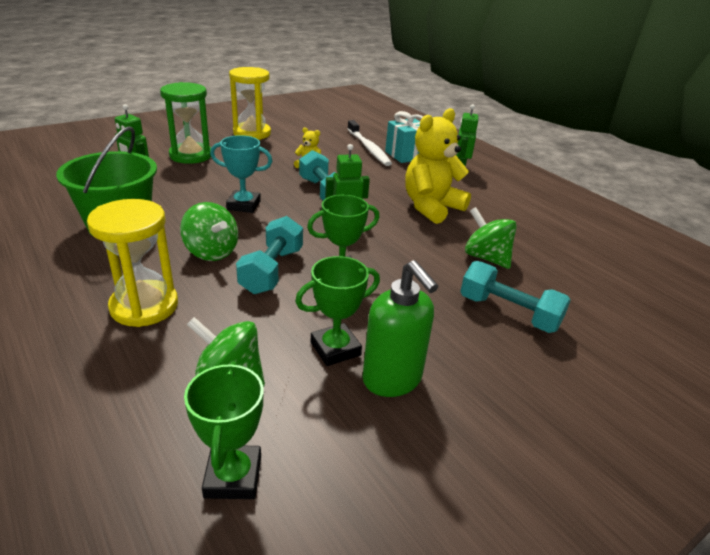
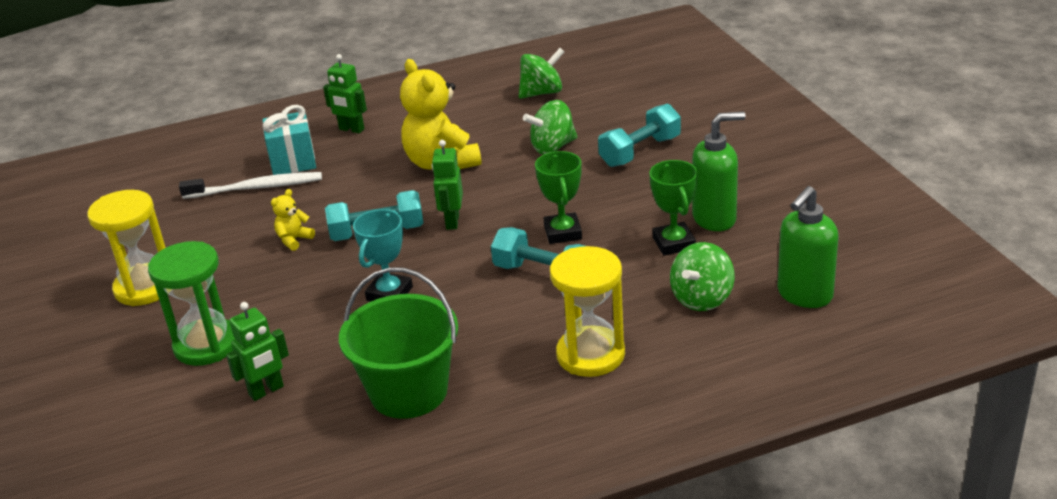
camera: 70 degrees left, 0 degrees up
green spinning top [180,202,238,261] -> green spinning top moved to [519,48,564,99]
green trophy [184,361,263,499] -> green soap dispenser [777,186,839,308]

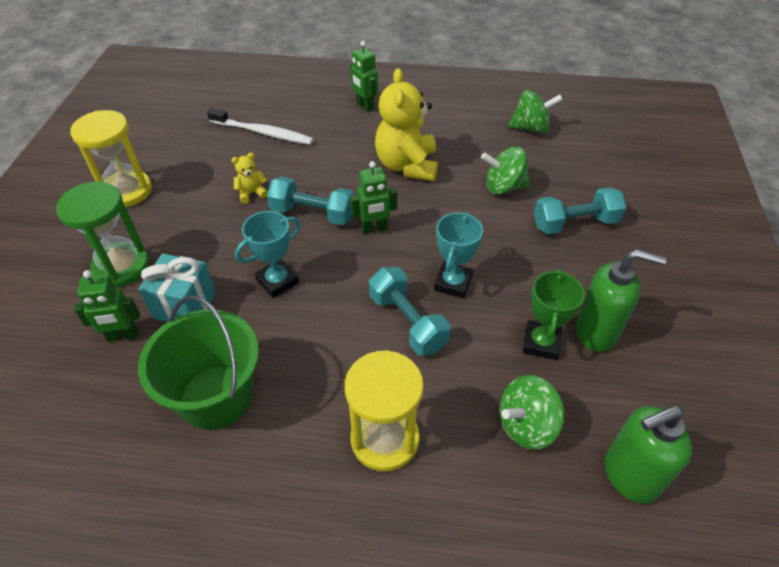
camera: 25 degrees right, 15 degrees up
turquoise gift [262,105,316,175] -> turquoise gift moved to [138,254,216,322]
green robot [432,140,463,230] -> green robot turned 135 degrees counterclockwise [350,161,397,234]
green trophy [535,151,582,244] -> turquoise trophy [434,212,483,298]

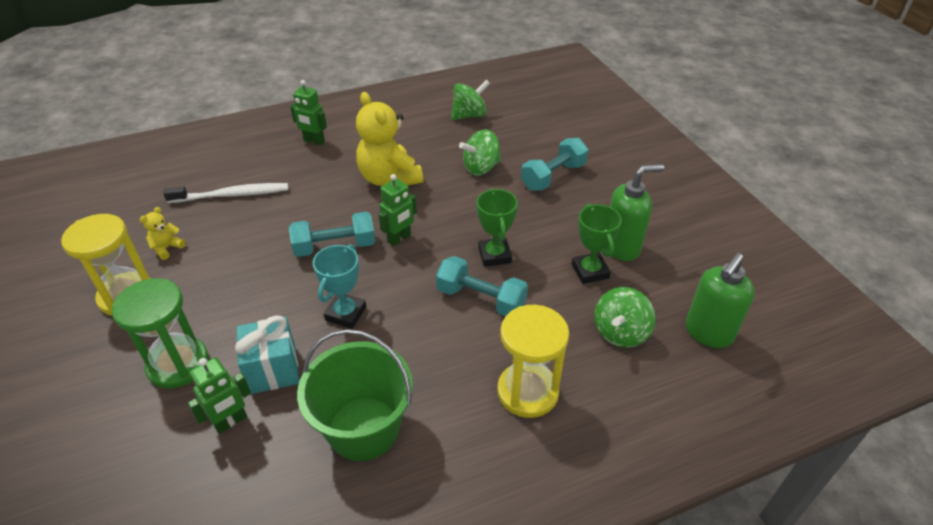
camera: 30 degrees left, 5 degrees down
yellow teddy bear [231,153,268,204] -> yellow teddy bear moved to [140,207,186,260]
turquoise trophy [434,212,483,298] -> green trophy [476,188,518,267]

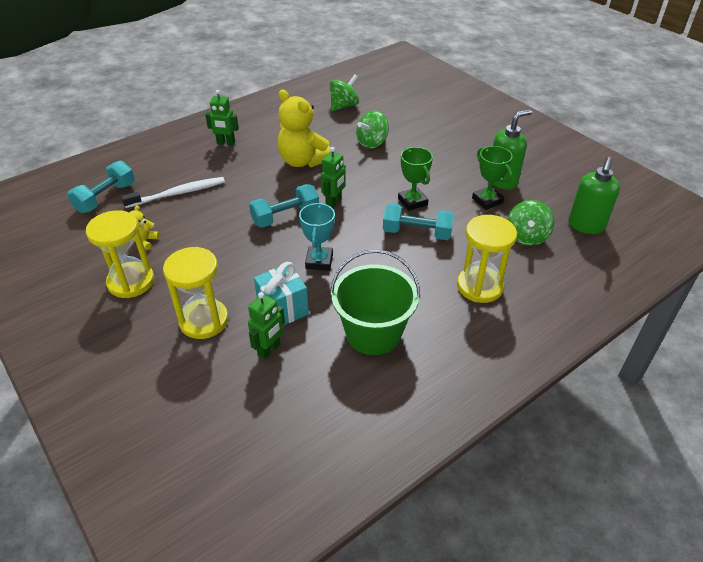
camera: 15 degrees left, 0 degrees up
green hourglass [112,278,208,388] -> yellow hourglass [163,247,229,339]
turquoise dumbbell [521,138,588,191] -> turquoise dumbbell moved to [67,161,135,213]

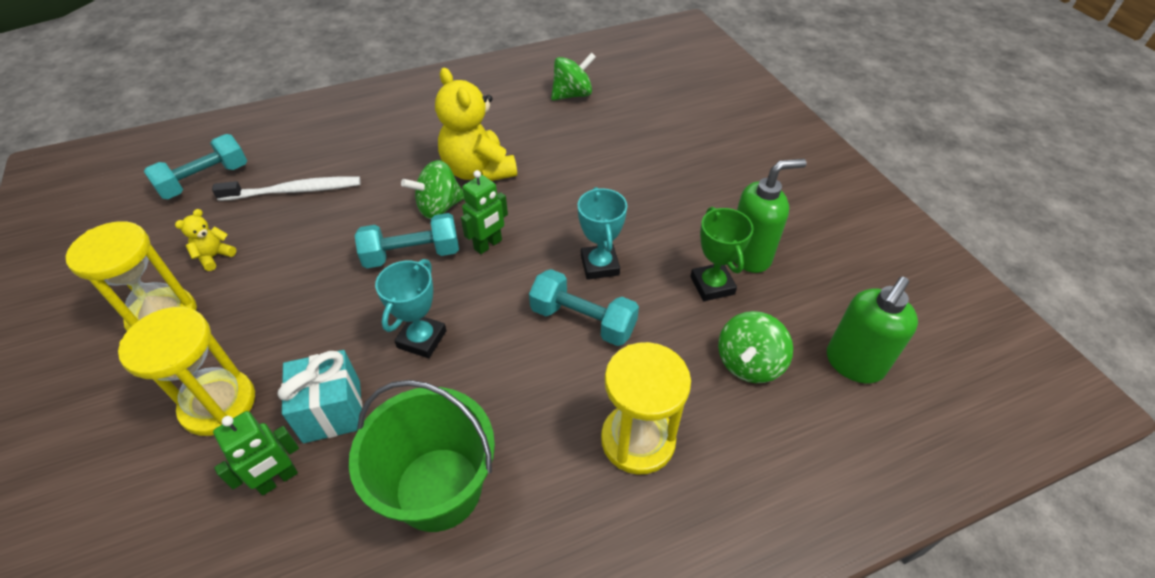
camera: 15 degrees right, 5 degrees up
green robot [205,90,239,146] -> none
green spinning top [356,110,389,149] -> green spinning top moved to [401,160,464,219]
green trophy [398,147,433,211] -> turquoise trophy [577,187,627,280]

